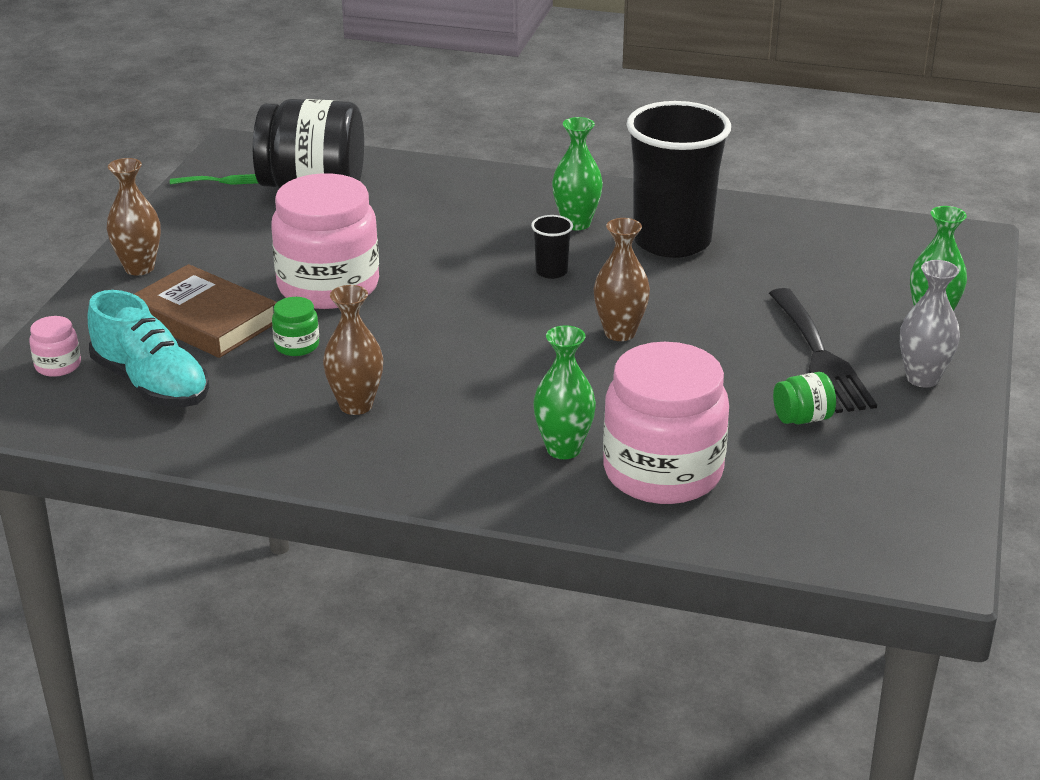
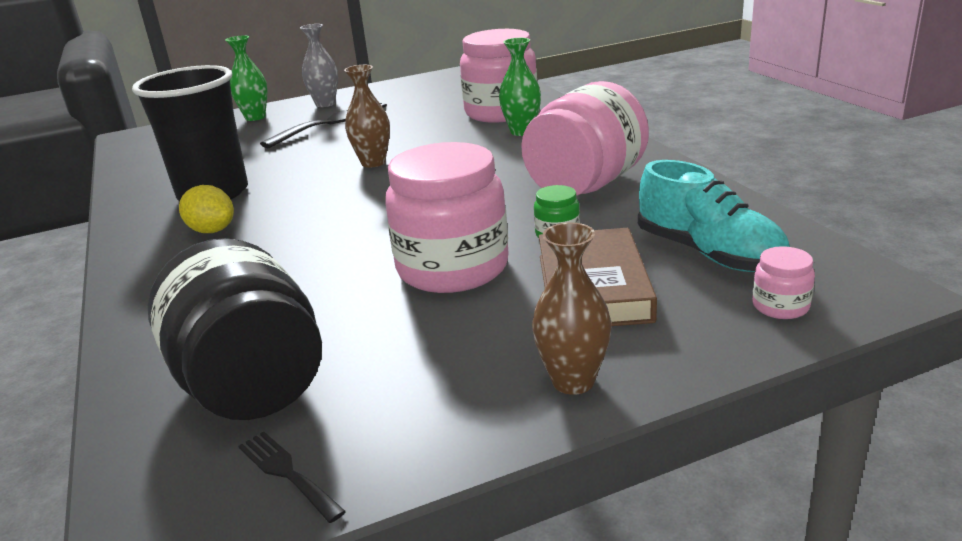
camera: 125 degrees left, 5 degrees down
turquoise shoe [88,290,209,407] -> turquoise shoe turned 135 degrees clockwise [638,160,790,272]
green fork [170,174,258,185] -> black fork [238,431,346,523]
brown vase [323,285,383,415] -> pink jar [521,81,649,196]
black cup [531,215,573,279] -> none
green vase [552,117,603,230] -> yellow lemon [179,185,234,233]
green jar [773,372,836,424] -> none

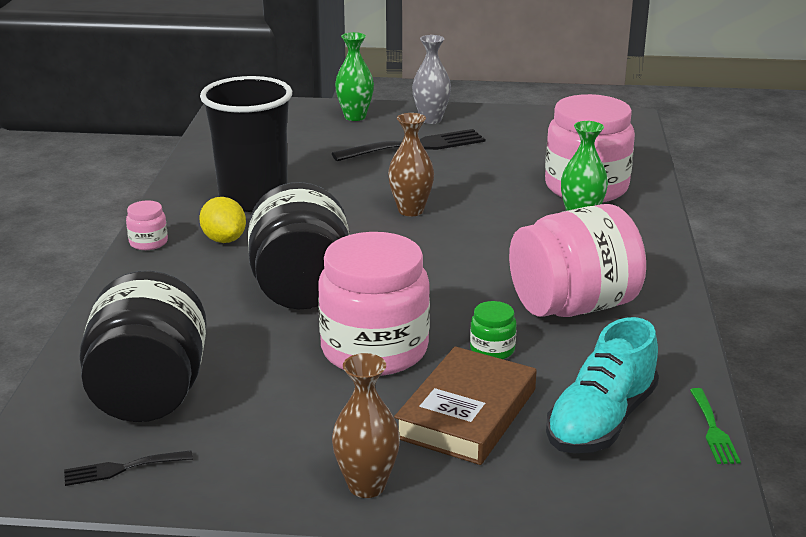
camera: 25 degrees right, 0 degrees up
black fork [238,431,346,523] -> black fork turned 90 degrees counterclockwise [64,450,193,486]
turquoise shoe [638,160,790,272] -> turquoise shoe turned 45 degrees clockwise [546,317,659,453]
pink jar [752,246,815,319] -> pink jar moved to [126,201,168,250]
none -> black jar [248,182,350,310]
none -> green fork [690,388,741,464]

